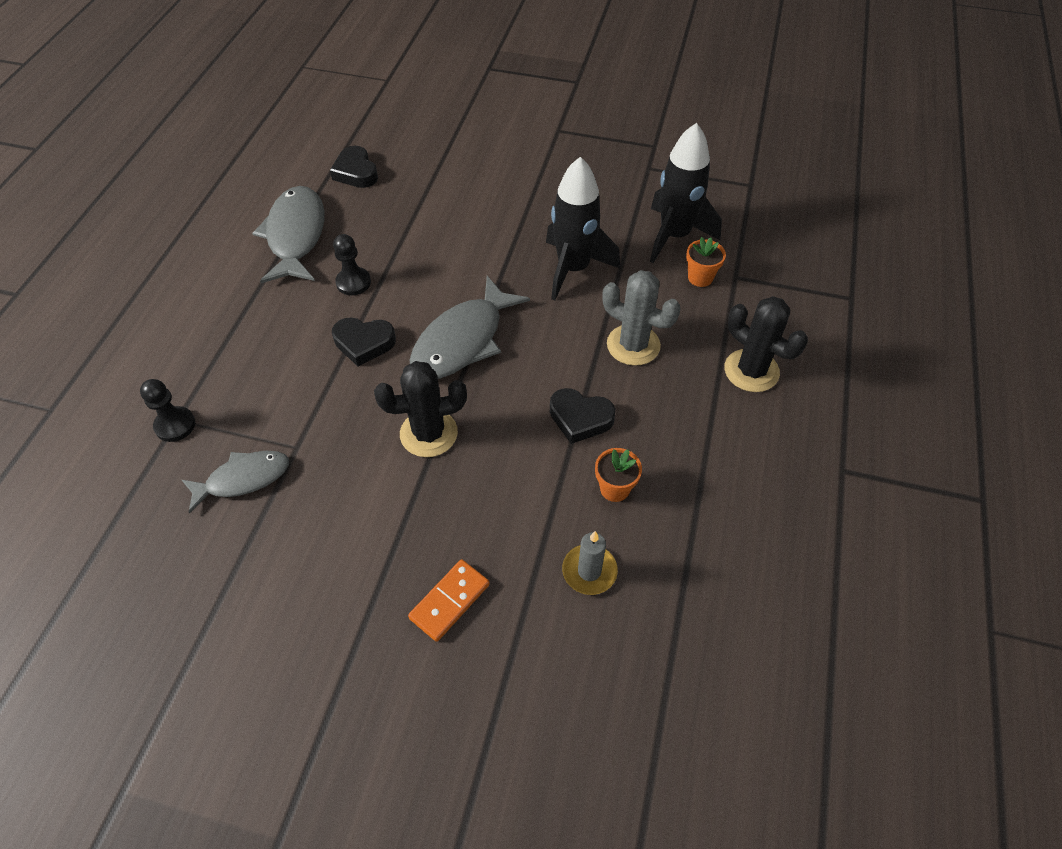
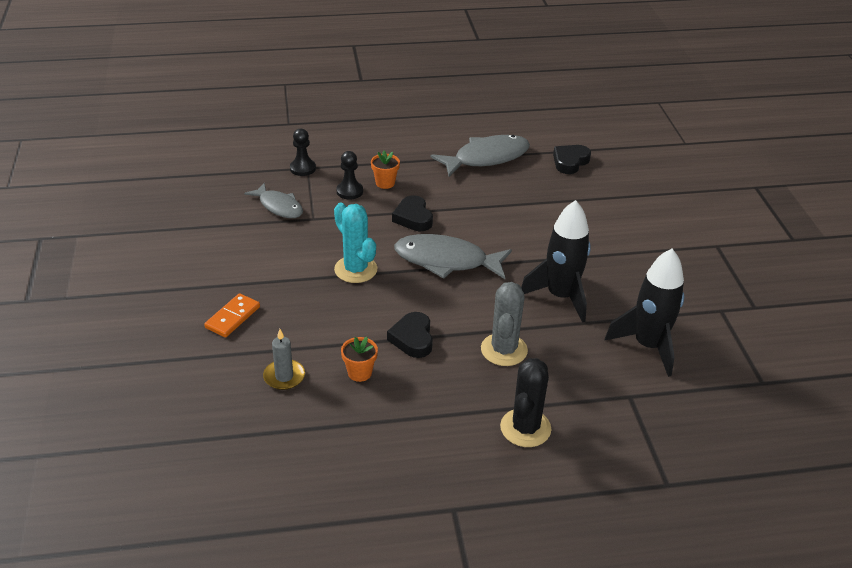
camera: 65 degrees right, 15 degrees down
black pawn [333,234,371,295] -> black pawn moved to [336,151,363,200]
black cactus [374,361,467,457] -> turquoise cactus [334,203,378,283]
orange domino [408,559,490,642] -> orange domino turned 75 degrees counterclockwise [204,293,260,337]
orange flower pot [686,237,726,287] -> orange flower pot moved to [371,151,400,189]

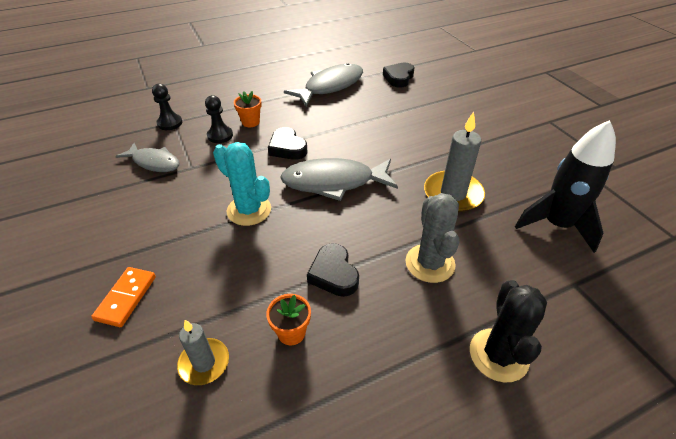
camera: 15 degrees left, 5 degrees up
black rocket [521,200,591,323] -> grey candle [424,112,485,212]

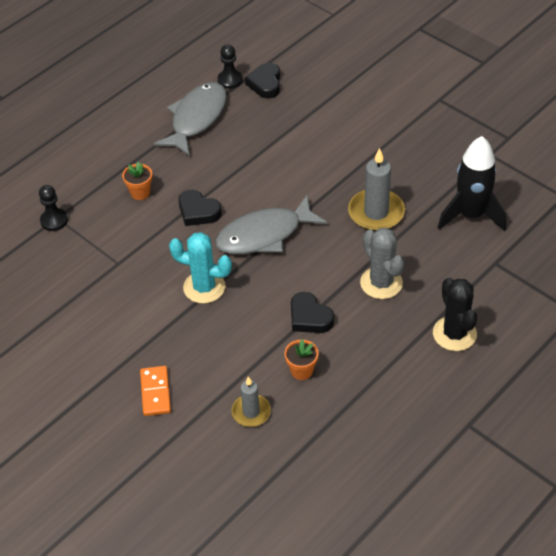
camera: 20 degrees left, 5 degrees up
grey fish [115,143,180,172] -> none
black pawn [205,95,233,143] -> black pawn moved to [218,44,242,89]

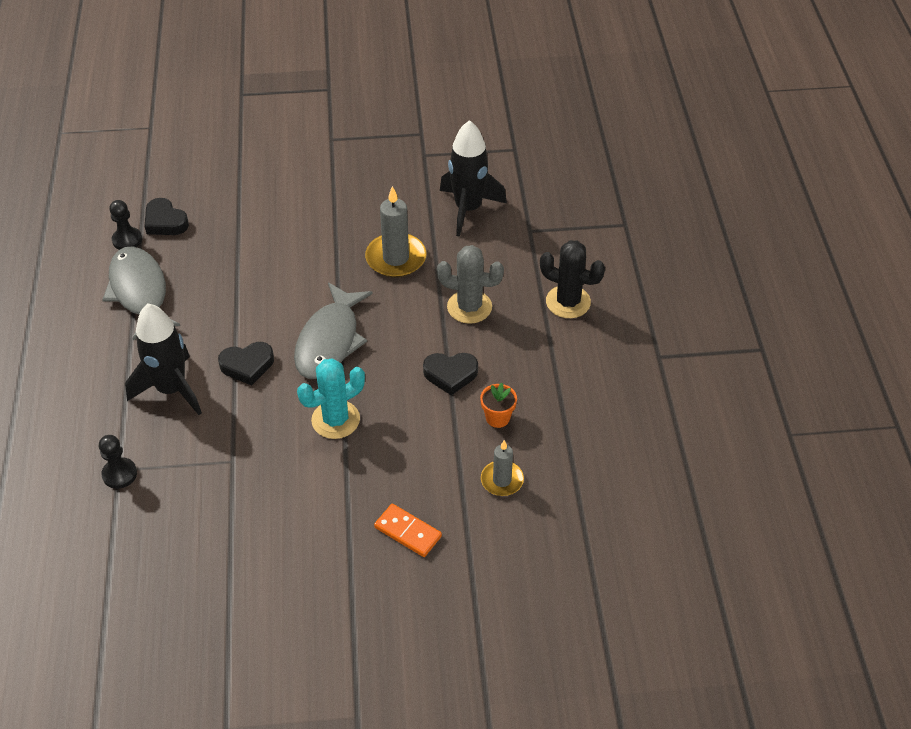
camera: 50 degrees left, 0 degrees up
orange flower pot [122,162,152,200] -> black rocket [125,303,202,415]

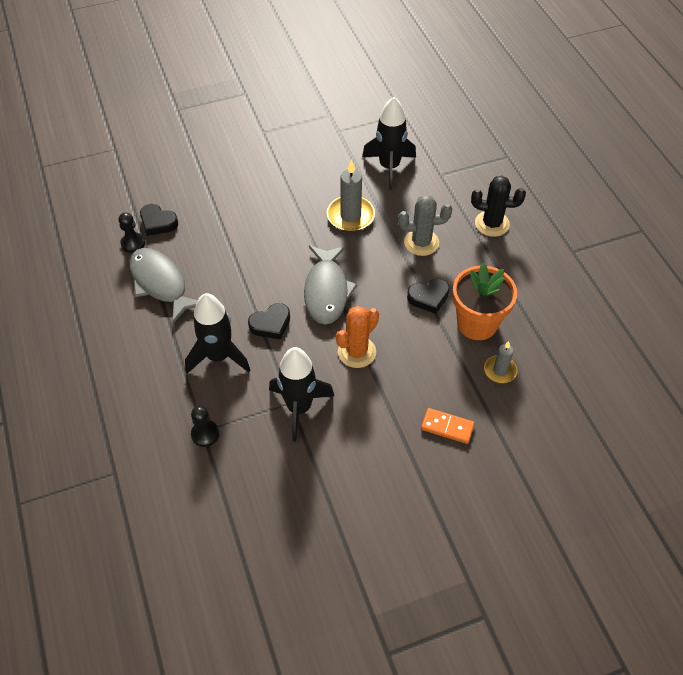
camera: 15 degrees left, 5 degrees up
turquoise cactus [297,358,365,439] -> orange cactus [336,306,379,368]
orange flower pot [480,383,517,428] -> orange flower pot [452,262,517,340], size x2.17
none -> black rocket [269,347,334,442]

